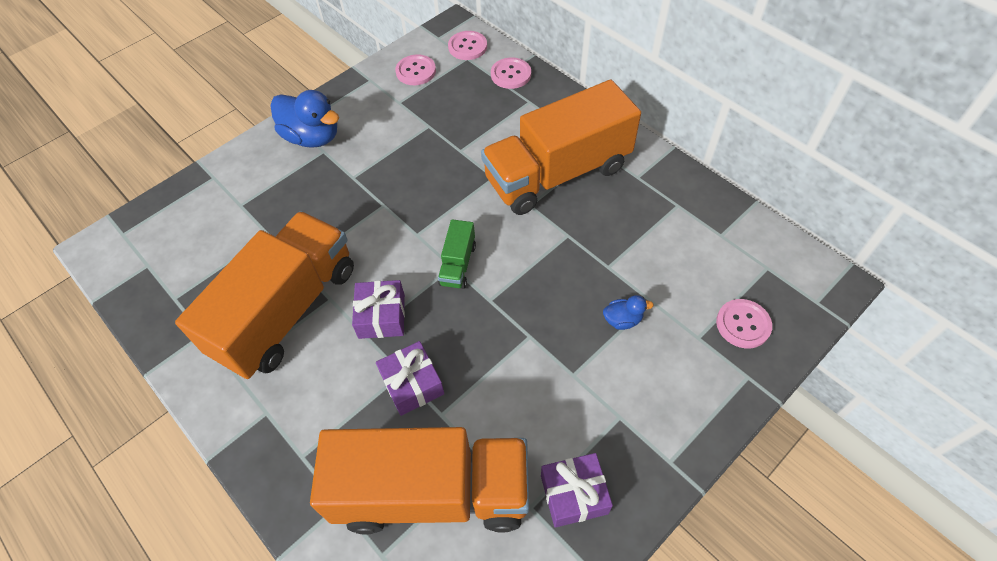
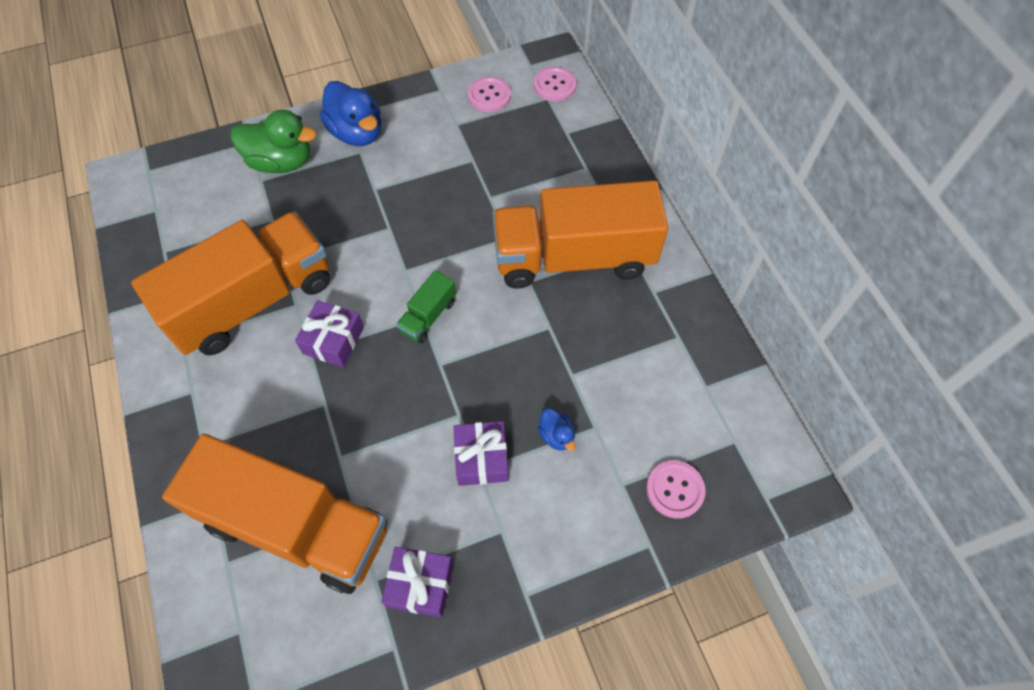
camera: 20 degrees right, 5 degrees up
purple gift [376,341,444,416] -> purple gift moved to [453,421,508,486]
pink button [491,58,531,89] -> none
blue duck [603,295,654,330] -> blue duck turned 45 degrees clockwise [538,408,576,451]
none -> green duck [231,110,316,173]

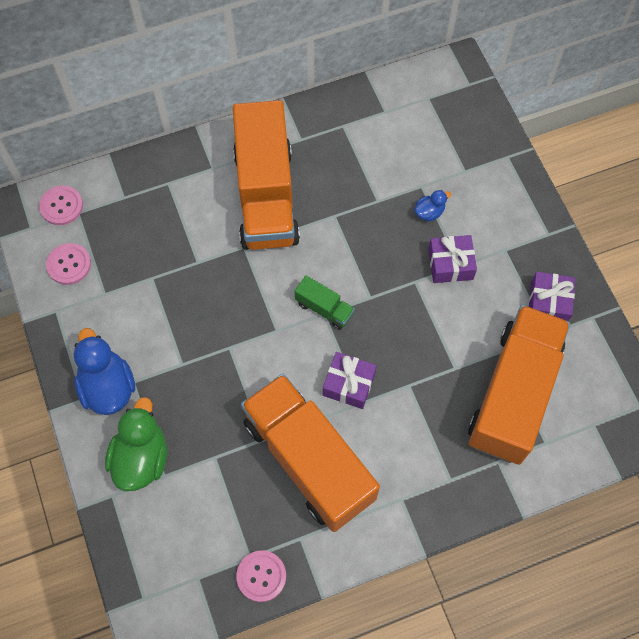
camera: 90 degrees left, 5 degrees up
blue duck [320,81,382,146] -> blue duck turned 75 degrees counterclockwise [73,328,135,415]
pink button [646,460,706,519] -> pink button moved to [236,550,286,602]

